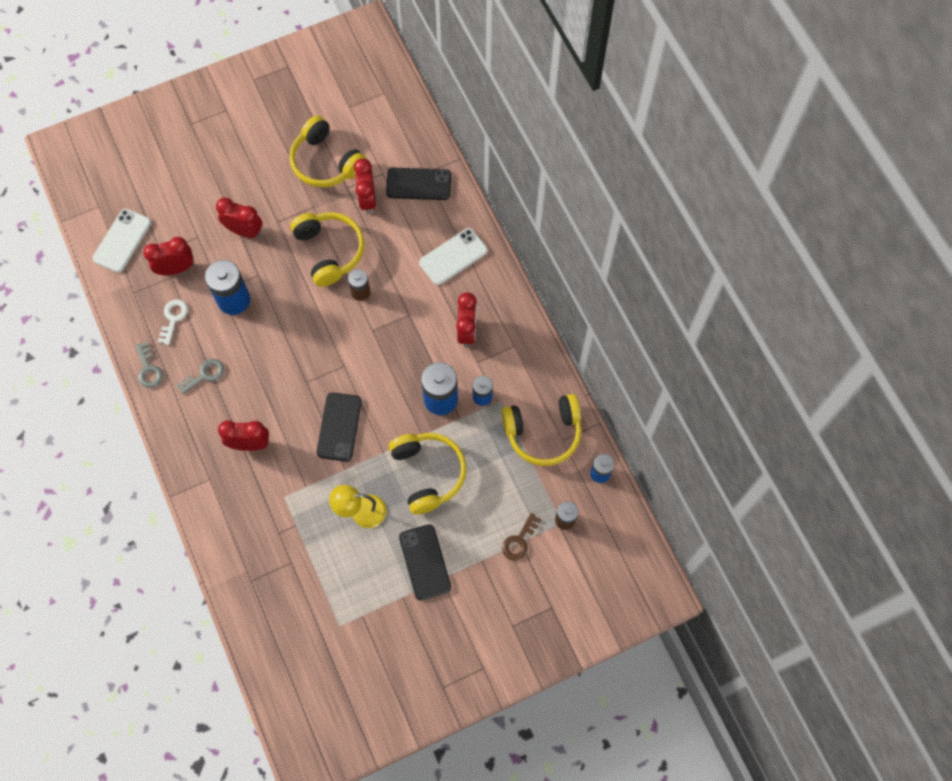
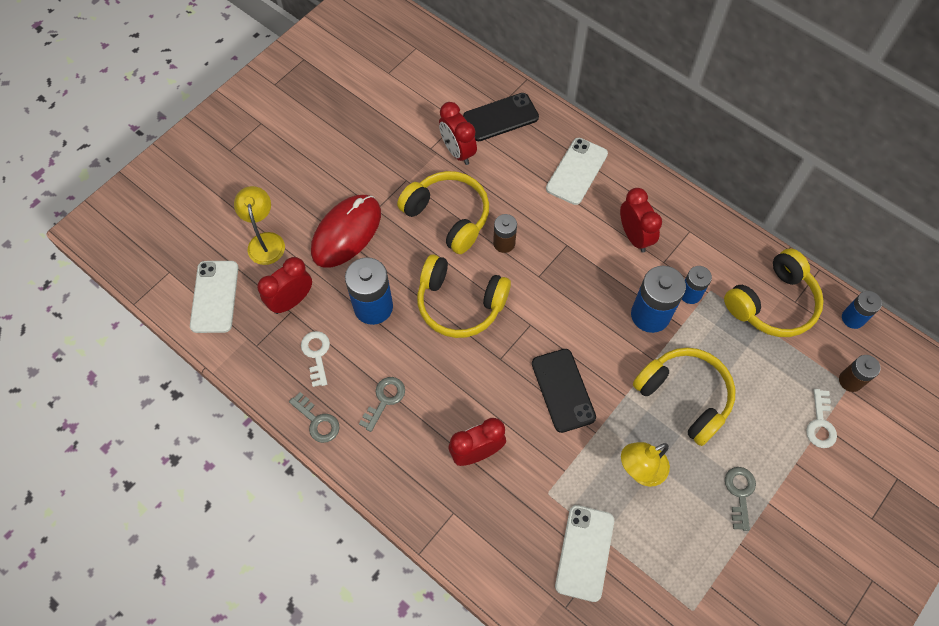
camera: 25 degrees left, 5 degrees down
red clock [216,198,263,238] -> red mouse [311,195,381,268]
yellow headphones [290,116,366,187] -> yellow headphones moved to [417,254,511,338]
black phone [399,524,451,600] -> grey key [725,467,756,531]
brown key [502,513,541,561] -> white key [806,389,837,448]
none -> yellow lamp [234,186,285,265]
none -> white phone [555,505,614,602]

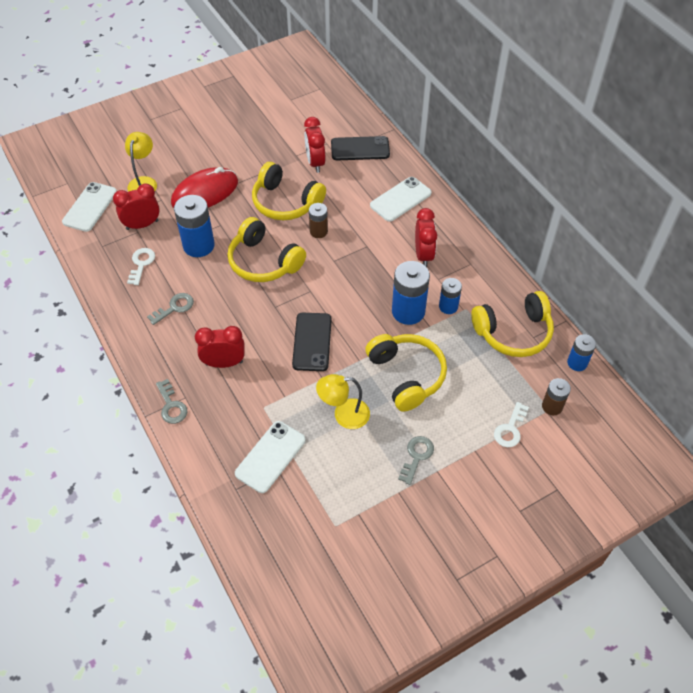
camera: 20 degrees right, 10 degrees down
grey key [289,392,340,443] -> grey key moved to [156,379,187,424]
yellow headphones [397,171,489,254] -> yellow headphones turned 150 degrees clockwise [252,162,326,220]

